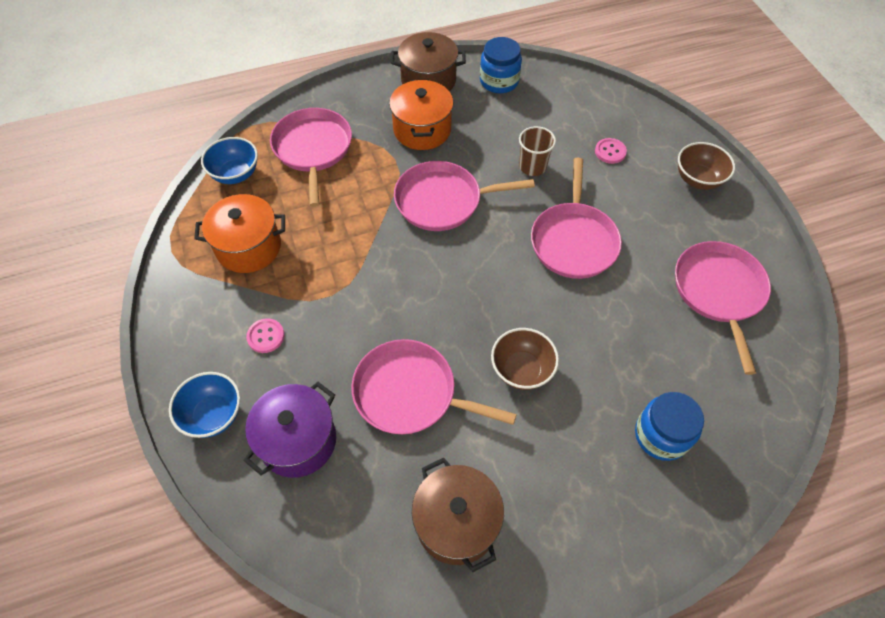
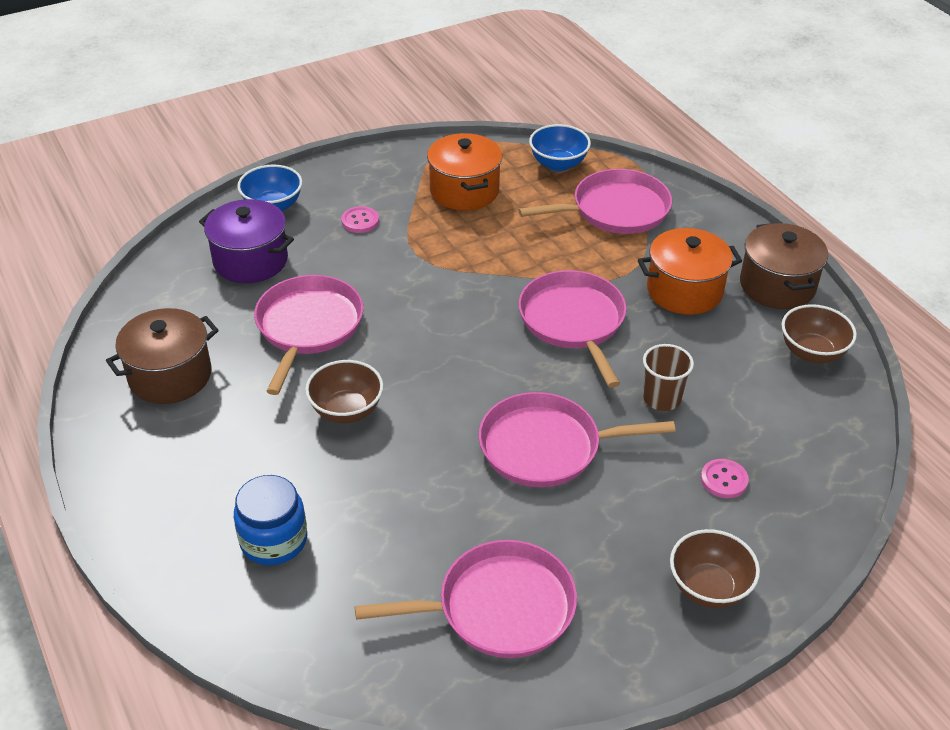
camera: 80 degrees right, 15 degrees down
blue jar [480,37,522,93] -> brown bowl [781,304,857,363]

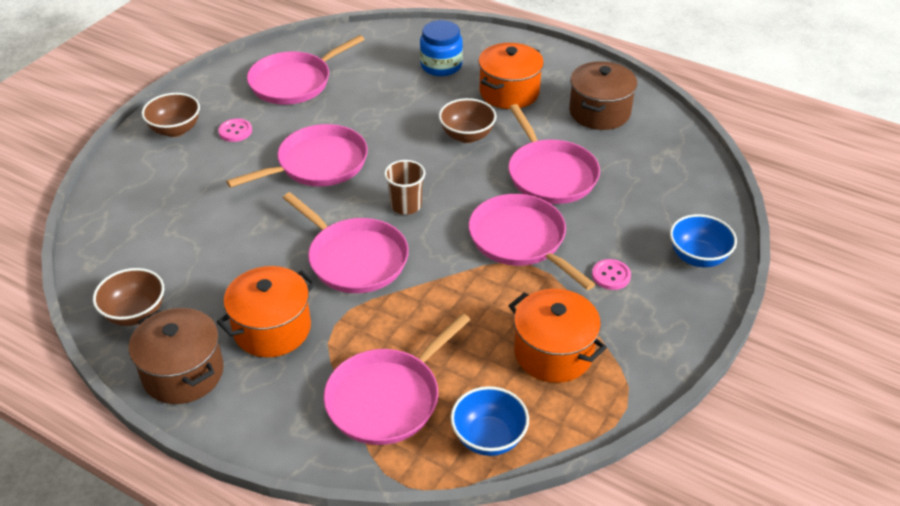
camera: 150 degrees right, 0 degrees up
purple pot [199,199,294,283] -> none
brown cup [643,344,694,411] -> brown cup moved to [384,160,425,215]
pink button [701,459,749,498] -> pink button moved to [218,118,252,142]
none -> pink pan [468,194,595,290]
none -> orange pot [478,43,544,109]

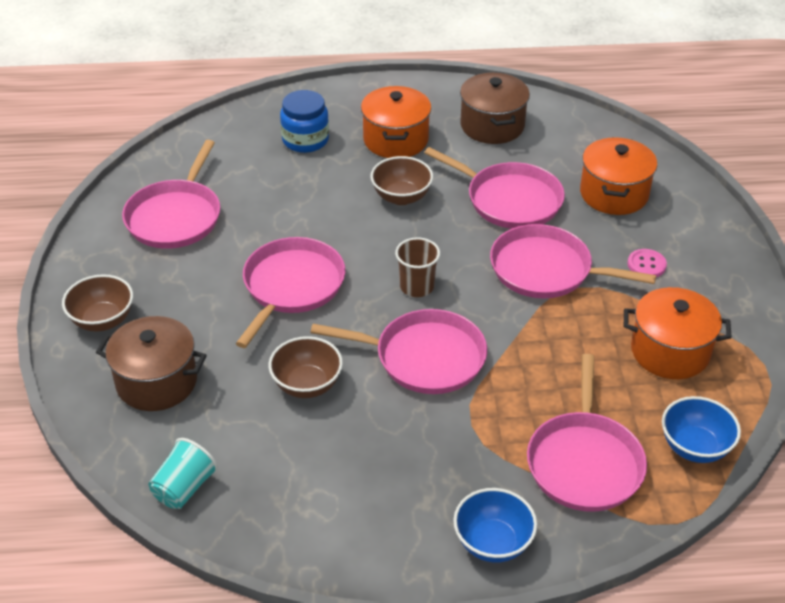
camera: 35 degrees left, 0 degrees up
brown bowl [93,268,165,326] -> brown bowl moved to [268,336,343,398]
brown pot [129,308,224,404] -> brown pot moved to [96,316,207,411]
orange pot [217,266,316,357] -> orange pot moved to [580,137,657,215]
pink button [218,118,252,142] -> none
blue bowl [670,214,737,267] -> blue bowl moved to [453,488,537,563]
none -> turquoise cup [148,438,218,509]

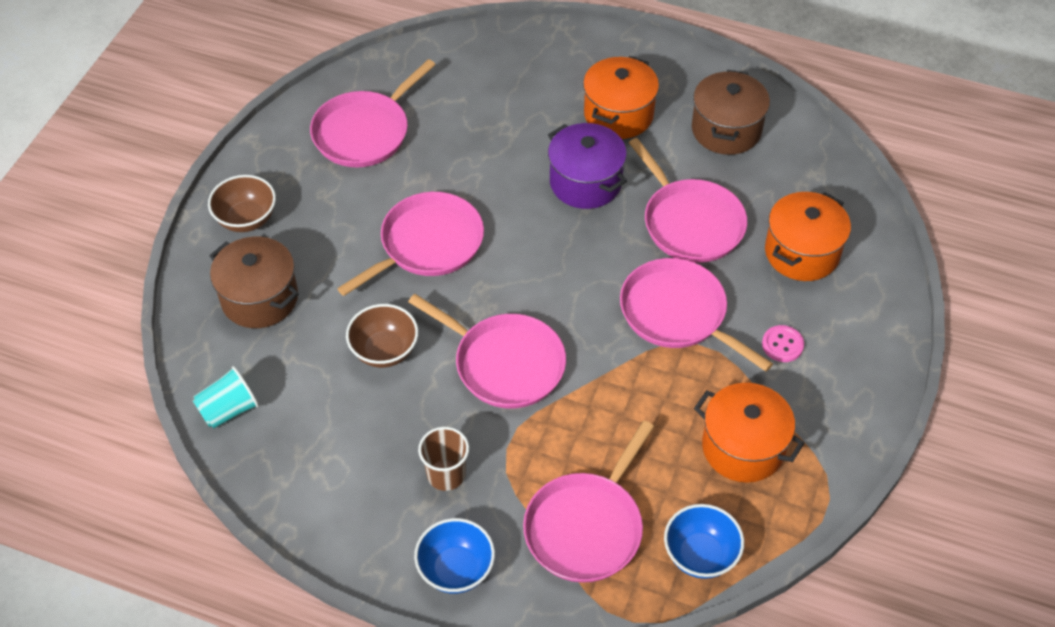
camera: 25 degrees right, 10 degrees up
blue jar [280,90,329,153] -> none
brown bowl [370,156,433,205] -> purple pot [548,123,627,209]
brown cup [395,237,440,297] -> brown cup moved to [418,427,469,491]

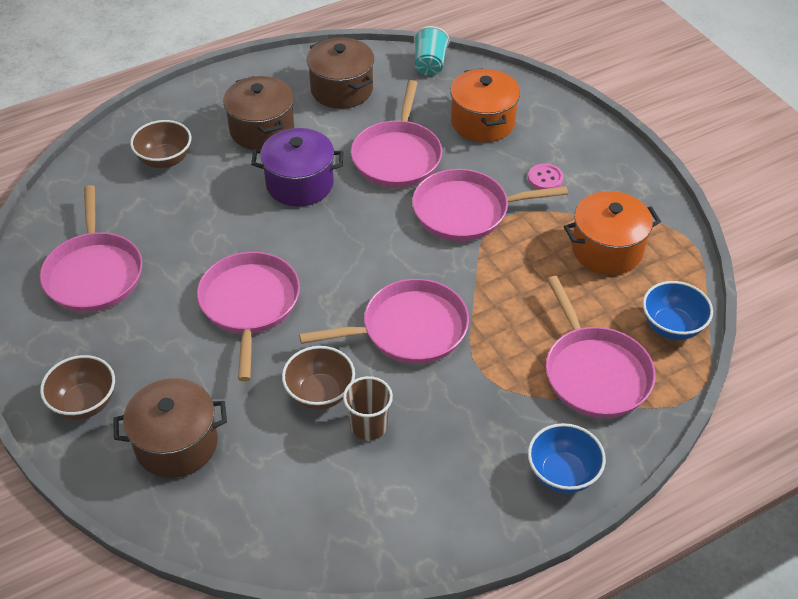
camera: 50 degrees left, 5 degrees down
turquoise cup [193,366,259,429] -> turquoise cup moved to [414,26,449,76]
brown cup [418,427,469,491] -> brown cup moved to [343,376,393,440]
orange pot [583,56,659,139] -> brown pot [223,76,294,150]
pink pan [629,138,747,263] -> pink pan turned 90 degrees clockwise [351,80,443,188]
none -> brown bowl [130,120,192,168]

